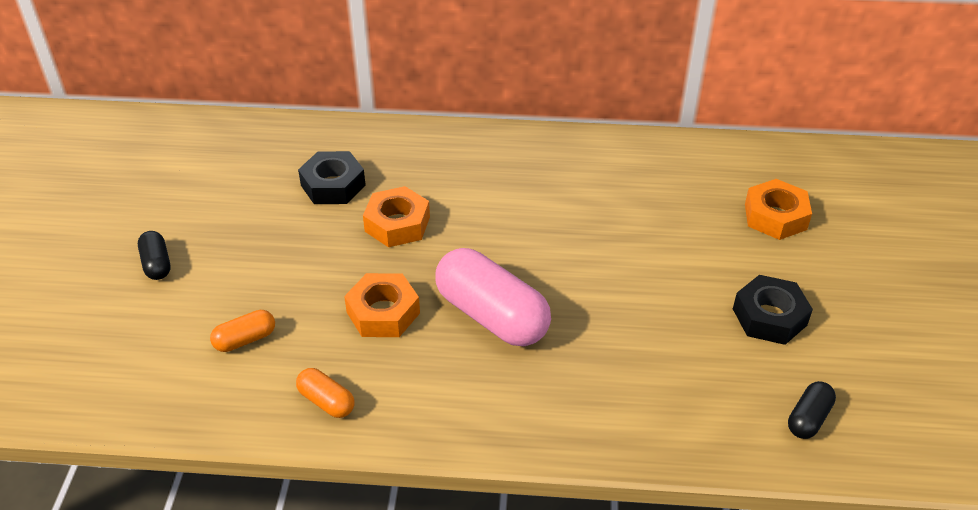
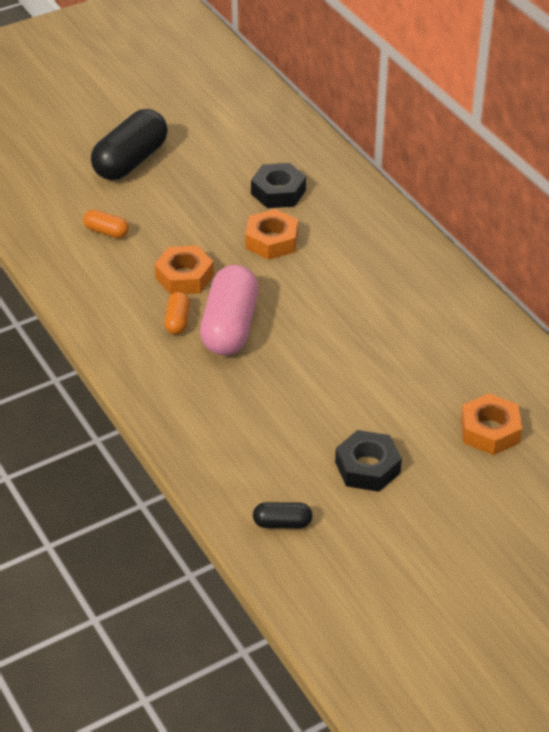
camera: 55 degrees right, 0 degrees up
black capsule [138,231,170,280] -> black capsule [91,109,168,180], size x2.10
orange capsule [296,368,354,418] -> orange capsule moved to [164,292,190,335]

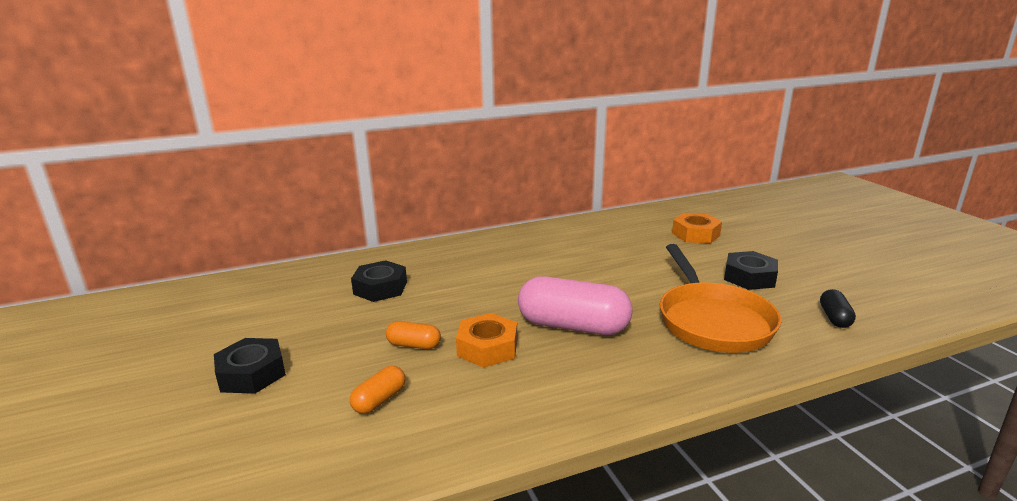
camera: 80 degrees left, 20 degrees down
black capsule [91,109,168,180] -> black nut [214,338,286,394]
orange capsule [164,292,190,335] -> orange capsule moved to [386,321,441,349]
orange nut [245,209,298,260] -> none
none -> orange pan [660,244,782,353]

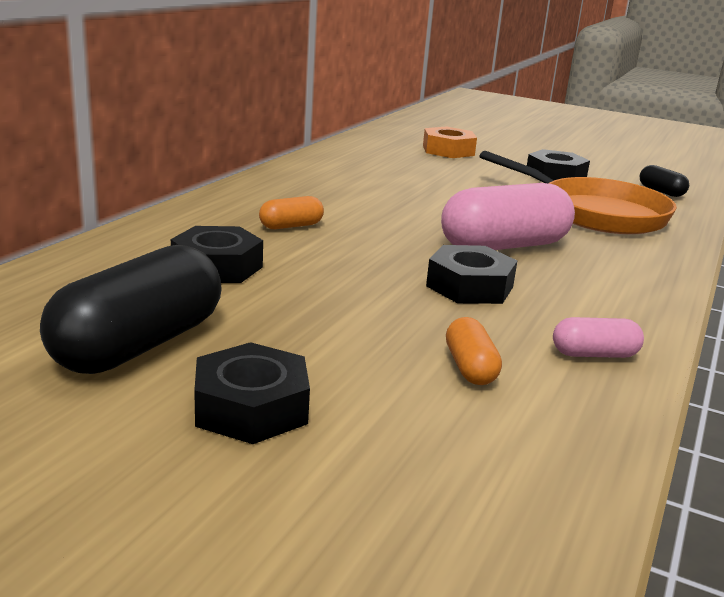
camera: 45 degrees left, 0 degrees up
orange capsule [386,321,441,349] -> orange capsule moved to [259,196,324,229]
orange nut [456,313,517,368] -> black nut [426,245,518,304]
none -> black capsule [40,245,222,374]
none -> pink capsule [553,317,644,358]

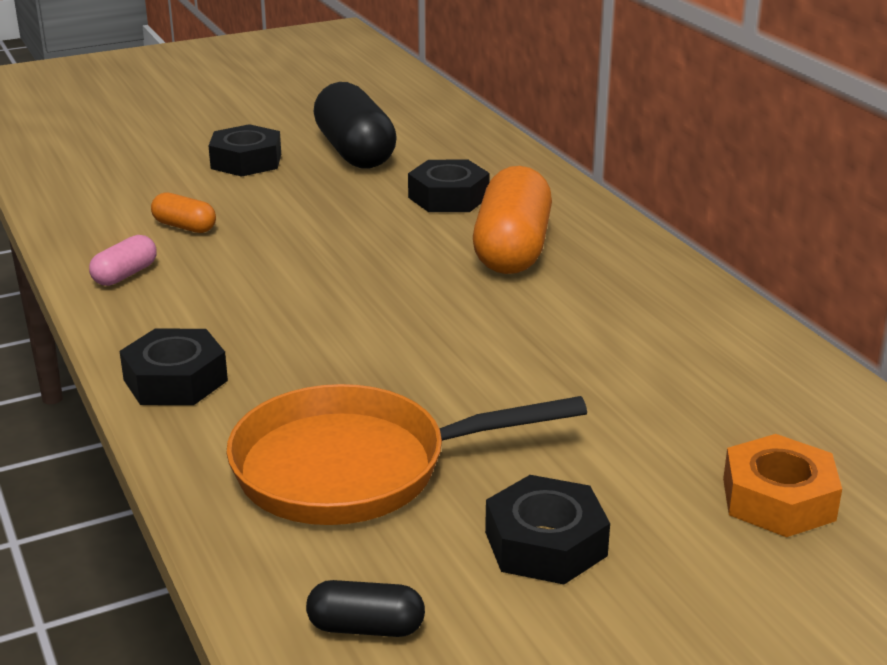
camera: 130 degrees right, 5 degrees up
orange capsule [259,196,324,229] -> orange capsule [473,166,552,274], size x2.10
black nut [426,245,518,304] -> black nut moved to [120,328,228,405]
pink capsule [441,183,575,250] -> none

